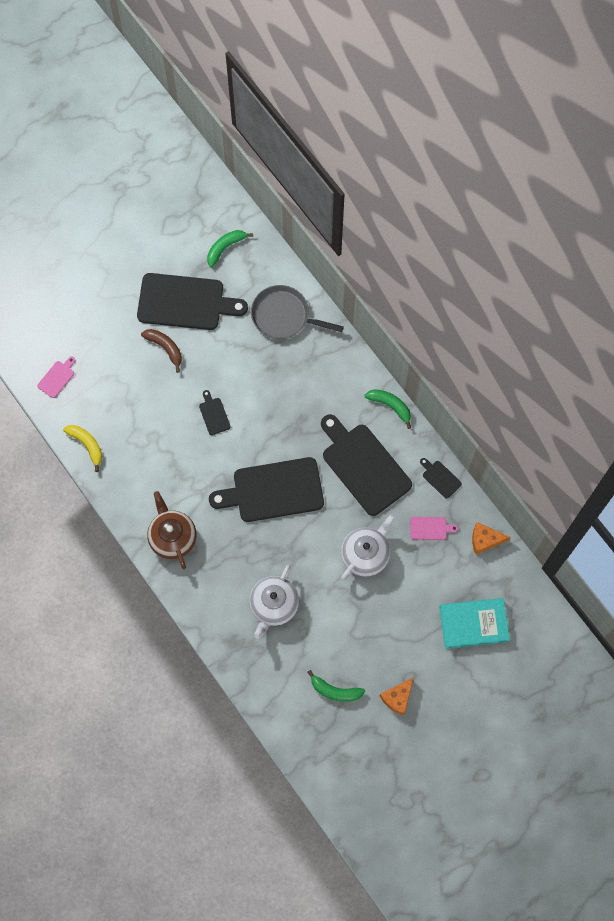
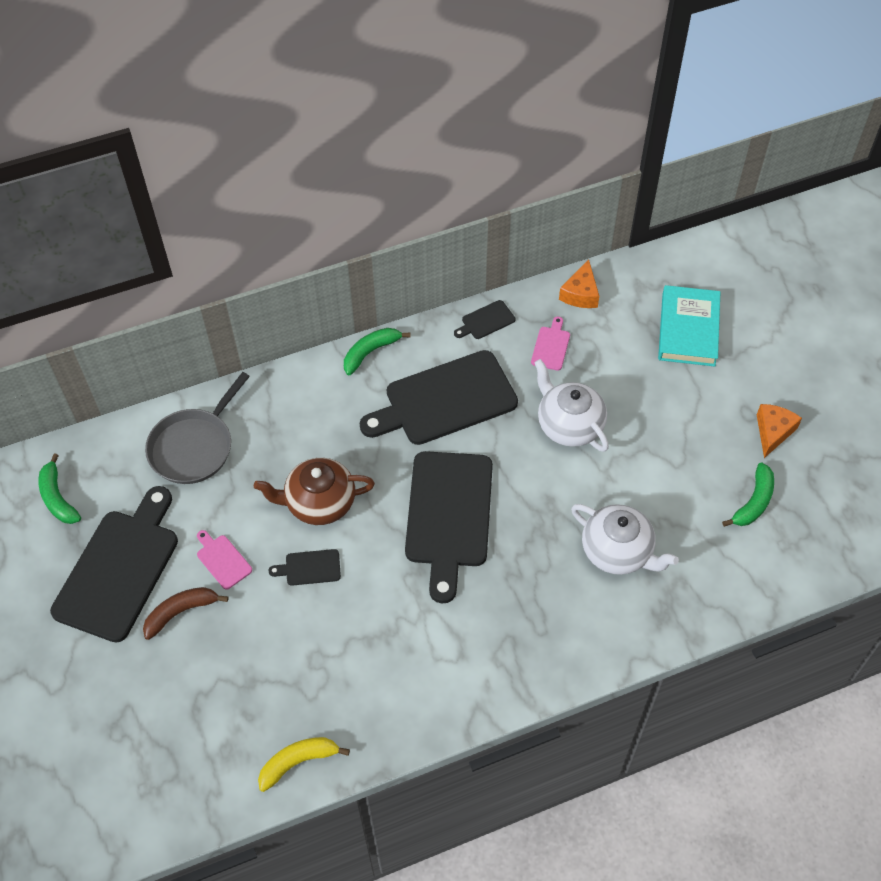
camera: 75 degrees left, 15 degrees down
pink cutting board [37,357,75,398] -> pink cutting board moved to [197,530,252,590]
brown teapot [147,491,197,569] -> brown teapot moved to [254,458,375,525]
orange cheese [380,677,414,716] -> orange cheese turned 120 degrees counterclockwise [757,404,802,458]

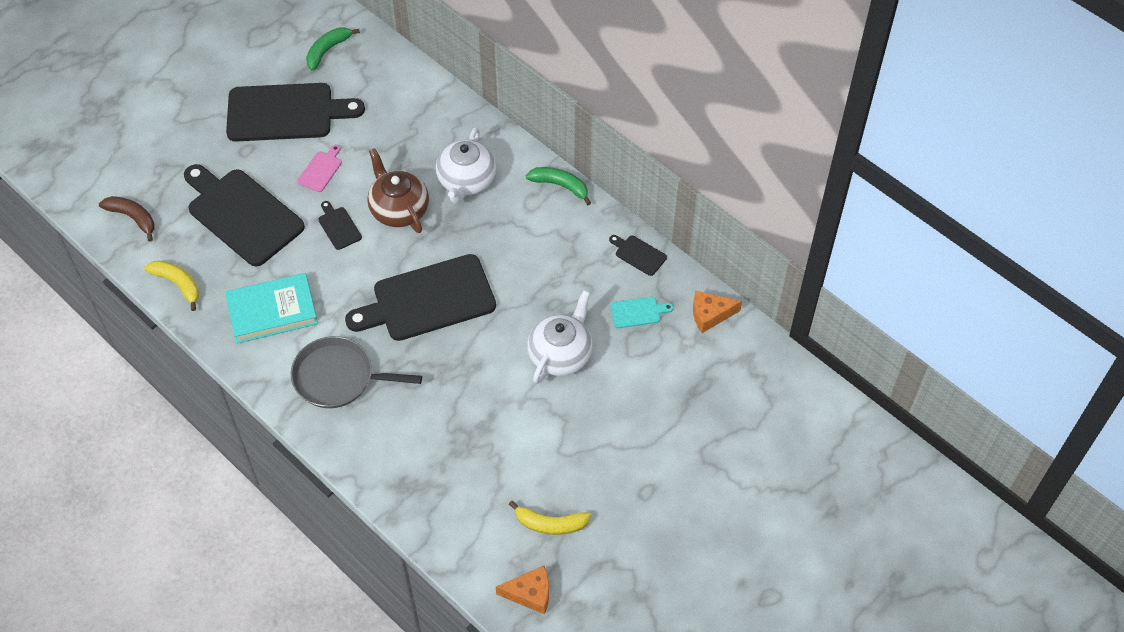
camera: 65 degrees right, 0 degrees up
brown banana [143,587,228,640] -> brown banana moved to [99,196,155,242]
grey pan [145,372,250,484] -> grey pan moved to [291,336,422,408]
black cutting board [360,350,518,445] -> black cutting board moved to [184,164,305,267]
pink cutting board [531,317,570,371] -> turquoise cutting board [610,297,674,328]
white teapot [571,504,679,575] -> white teapot moved to [436,127,496,204]
turquoise book [658,285,720,367] -> turquoise book moved to [225,273,318,344]
green banana [722,462,774,527] -> yellow banana [509,501,591,535]
orange cheese [757,404,802,458] -> orange cheese moved to [496,566,549,614]

